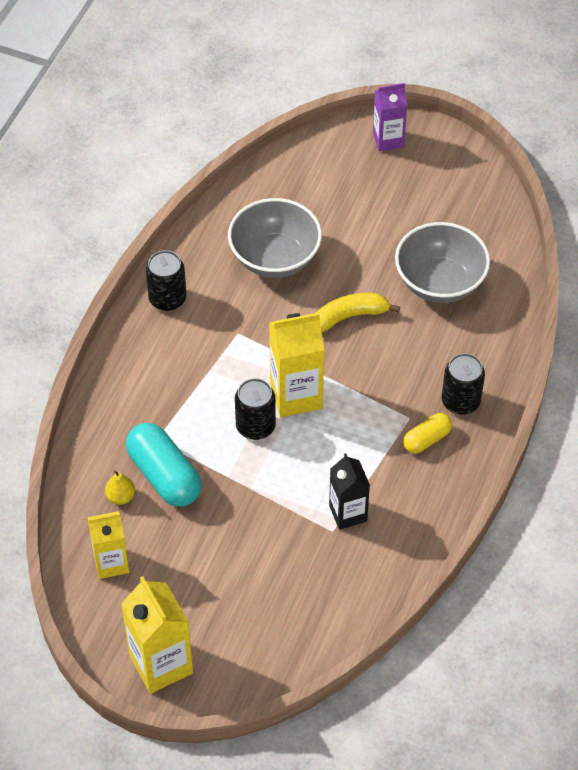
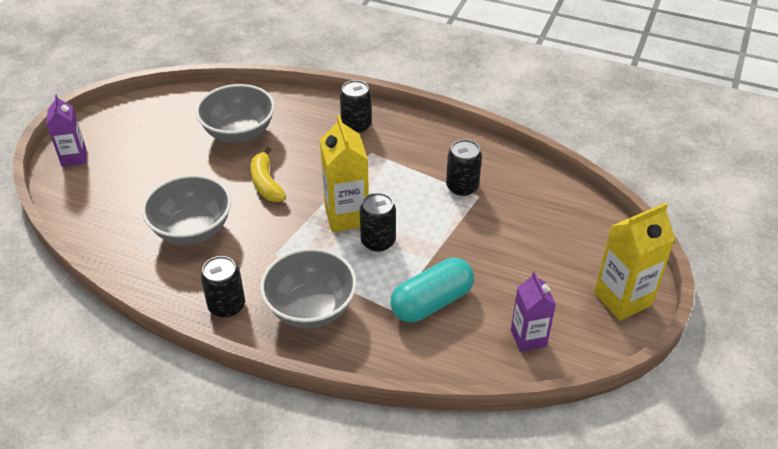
camera: 90 degrees left, 10 degrees down
yellow carton [87,511,129,579] -> purple carton [511,271,556,352]
yellow pear [105,470,135,505] -> none
black carton [329,453,370,530] -> black can [446,139,482,196]
yellow capsule [403,413,452,453] -> none
none -> grey bowl [260,248,357,328]

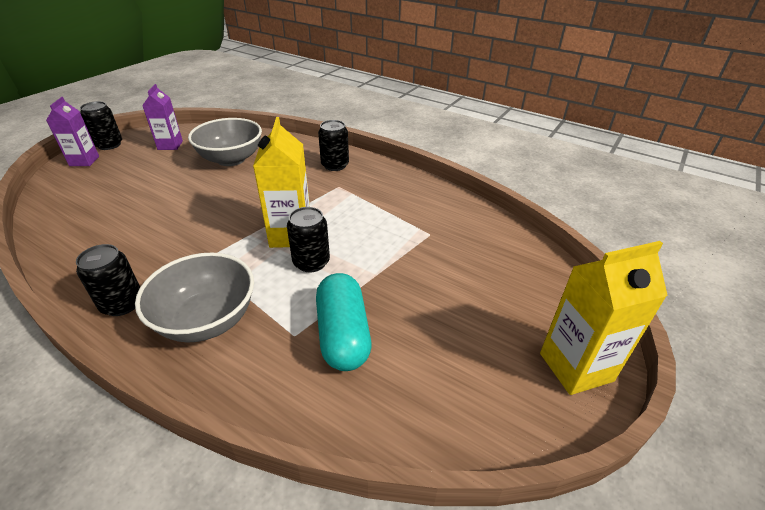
camera: 10 degrees right, 5 degrees down
grey bowl [142,175,231,245] -> none
yellow banana [250,147,286,202] -> none
turquoise capsule [390,258,474,322] -> turquoise capsule turned 75 degrees counterclockwise [316,273,371,371]
black can [446,139,482,196] -> black can moved to [80,101,122,150]
purple carton [511,271,556,352] -> purple carton moved to [142,84,183,150]

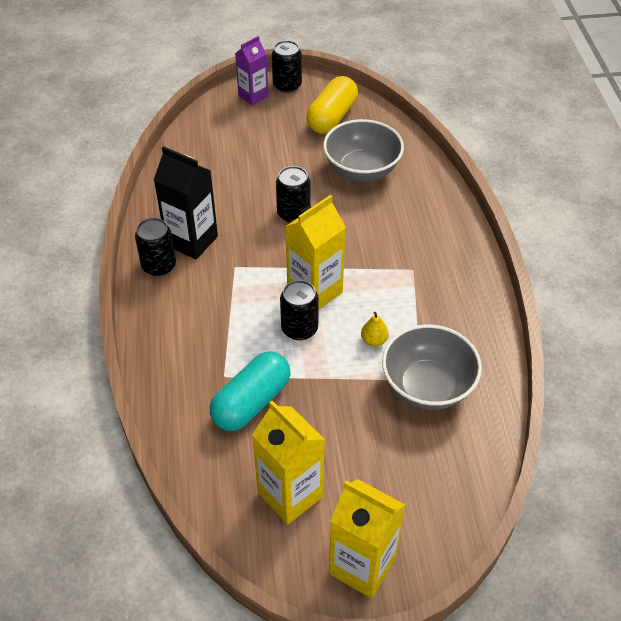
camera: 50 degrees right, 10 degrees up
grey bowl [135,253,254,343] -> grey bowl moved to [382,325,482,410]
purple carton [142,84,183,150] -> yellow capsule [306,76,358,134]
black can [318,120,349,171] -> black can moved to [276,166,310,223]
none -> black carton [154,146,218,259]
none -> yellow carton [252,401,325,525]
none -> yellow pear [361,312,389,347]

